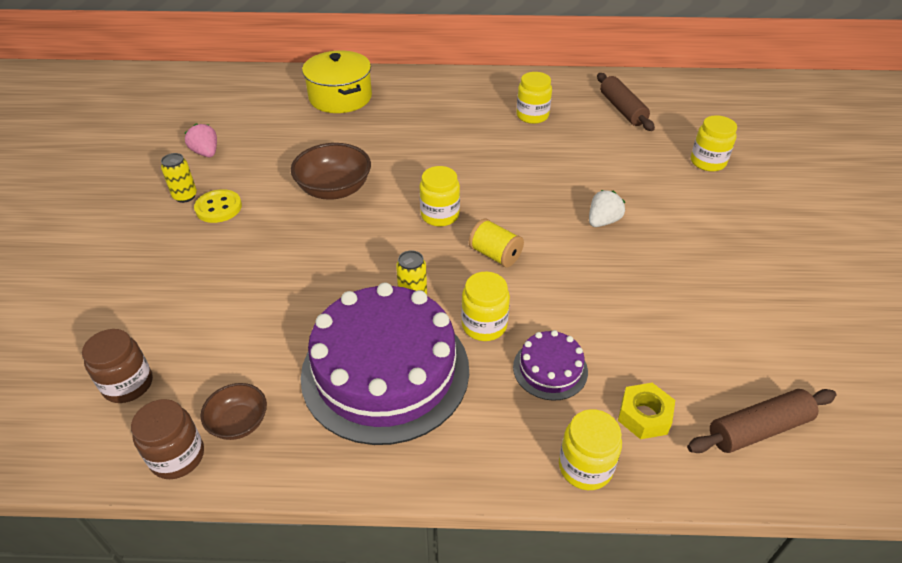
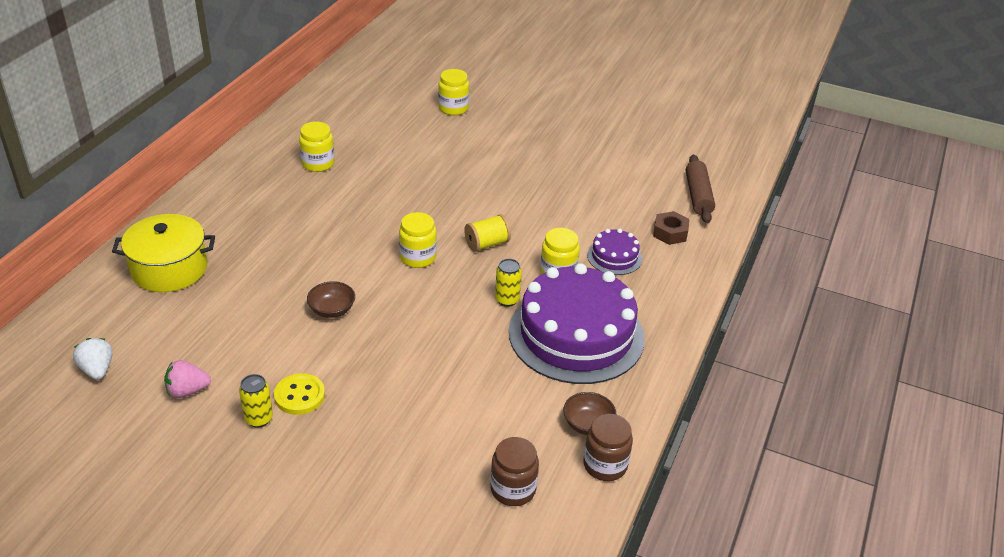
camera: 70 degrees left, 5 degrees down
brown bowl [291,143,371,200] -> brown bowl [307,281,355,318], size x0.59
yellow jar [559,409,622,490] -> none
white strawberry [589,190,625,227] -> white strawberry moved to [73,338,112,380]
brown rolling pin [597,73,655,131] -> none
yellow nut [618,383,675,439] -> brown nut [653,211,690,245]

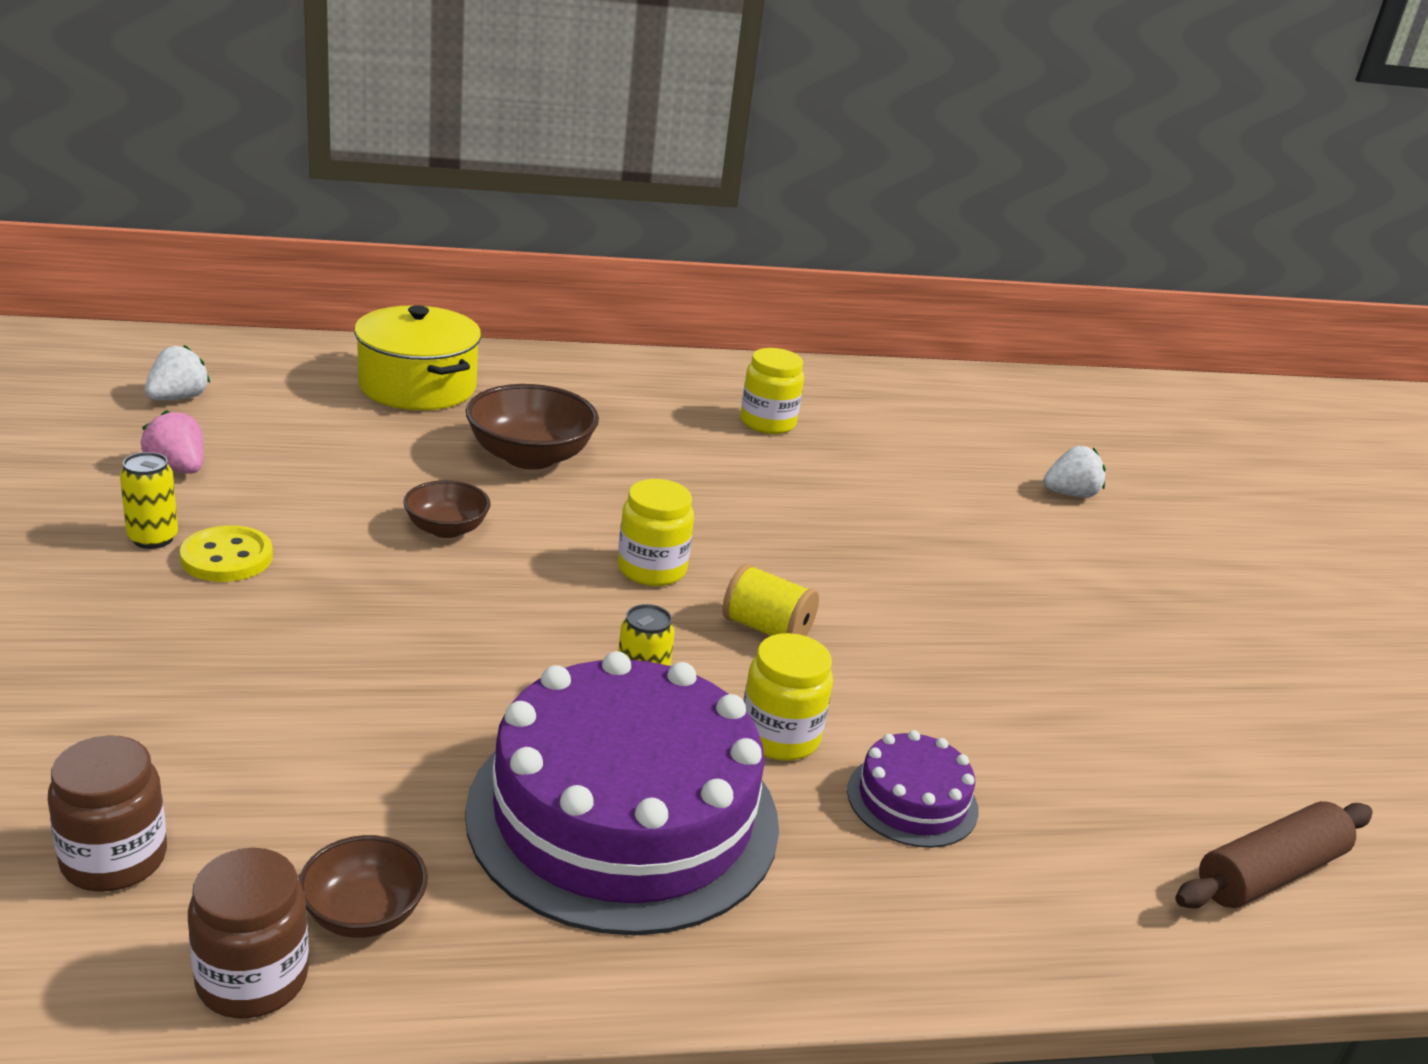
camera: 55 degrees right, 10 degrees down
yellow jar [438,69,469,115] -> white strawberry [1043,446,1106,498]
brown nut [653,211,690,245] -> none
none -> brown bowl [466,384,599,470]

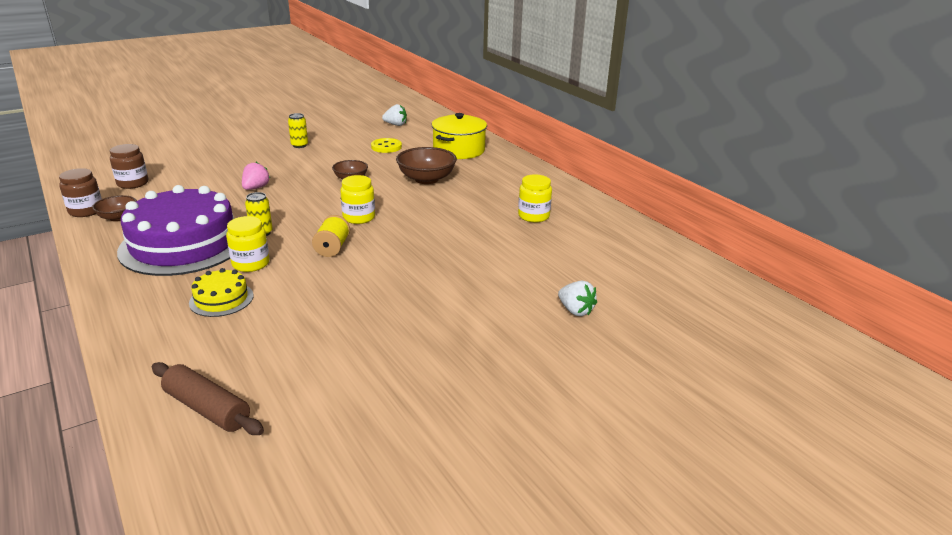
camera: 70 degrees right, 0 degrees up
pink strawberry [141,410,204,474] -> pink strawberry moved to [242,162,270,190]
yellow button [180,525,273,582] -> yellow button moved to [371,138,402,153]
purple cake [847,730,979,848] -> yellow cake [189,268,253,317]

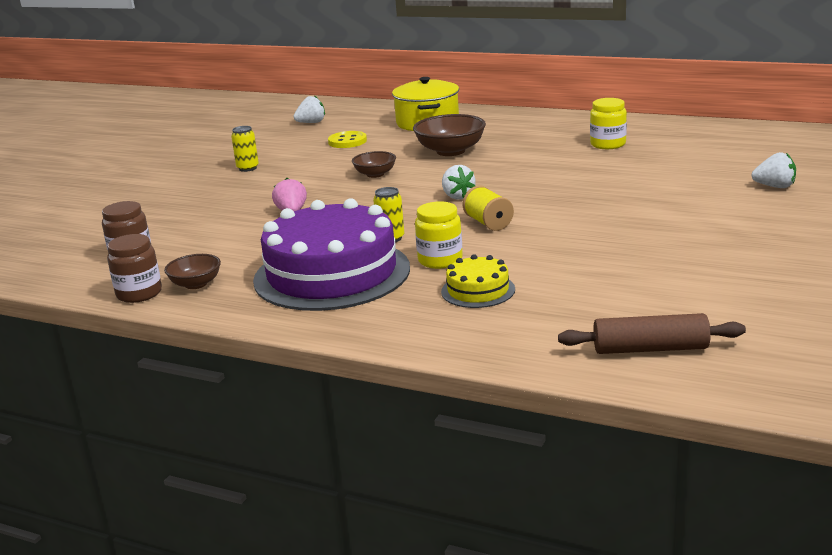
camera: 30 degrees left, 5 degrees down
yellow jar [340,175,375,224] -> white strawberry [442,165,475,200]

